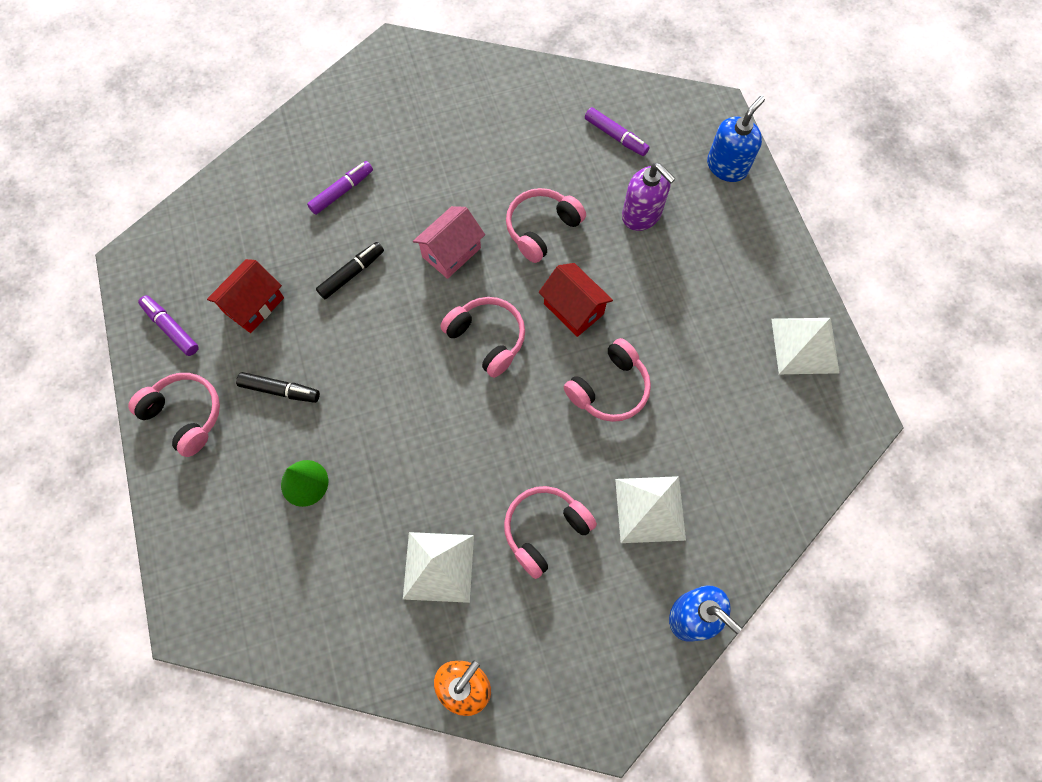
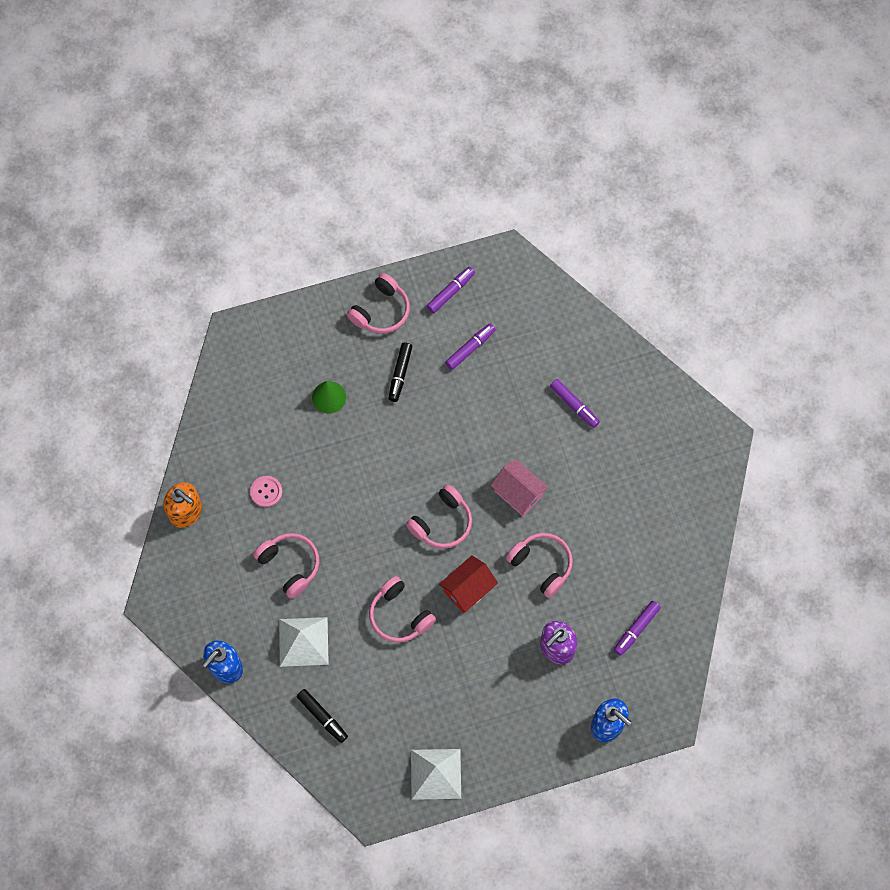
camera: 90 degrees right, 0 degrees up
red house [207,259,284,333] -> purple marker [445,324,496,370]
black marker [316,242,384,299] -> black marker moved to [297,689,348,743]
white pyramid [403,532,474,603] -> pink button [250,476,282,507]

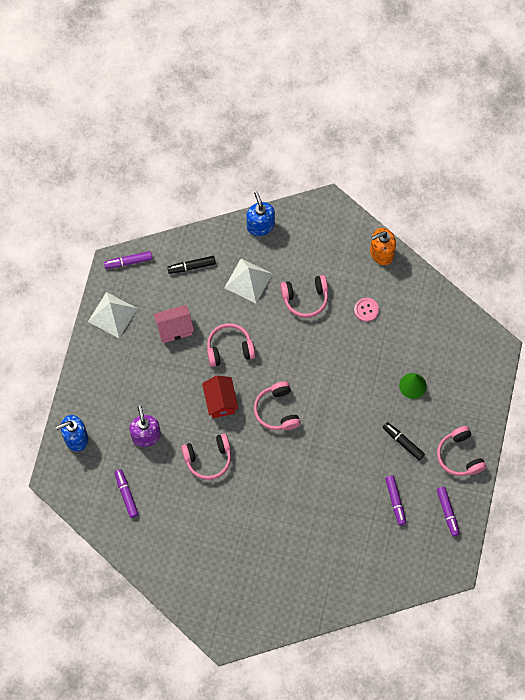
camera: 120 degrees right, 0 degrees up
pink house [491,459,549,516] -> pink house moved to [153,305,194,343]
purple marker [550,379,600,428] -> purple marker moved to [104,251,152,269]

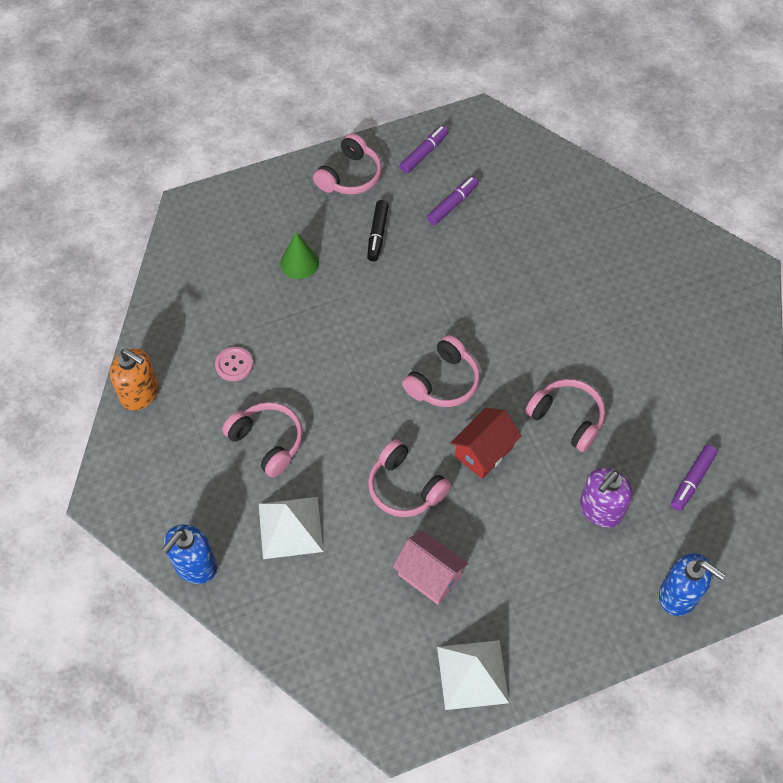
camera: 125 degrees left, 10 degrees down
purple marker [104,251,152,269] -> none
black marker [167,256,216,274] -> none

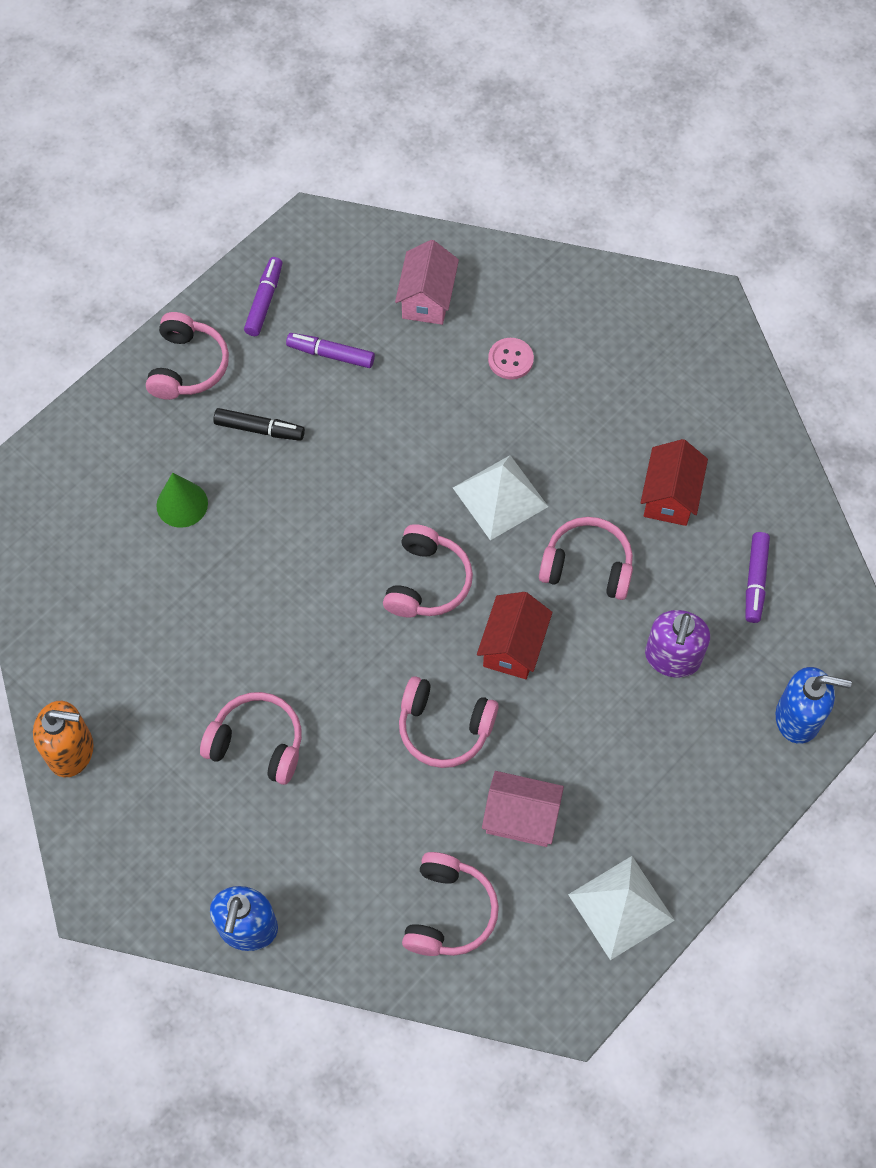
camera: 25 degrees left, 5 degrees up
pink button [215,347,253,381] -> pink button moved to [488,338,534,380]
white pyramid [259,497,323,559] -> white pyramid moved to [453,455,548,540]
black marker [367,200,389,261] -> black marker turned 60 degrees counterclockwise [213,408,305,441]
purple marker [427,176,479,225] -> purple marker turned 90 degrees counterclockwise [286,333,375,368]
none -> pink house [395,240,459,325]
none -> pink headphones [402,852,499,956]
none -> red house [641,439,708,526]

